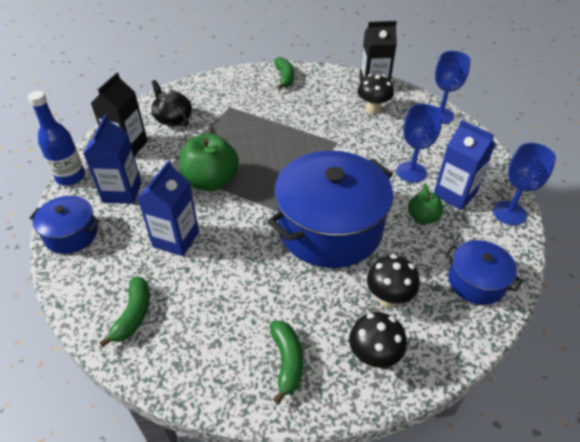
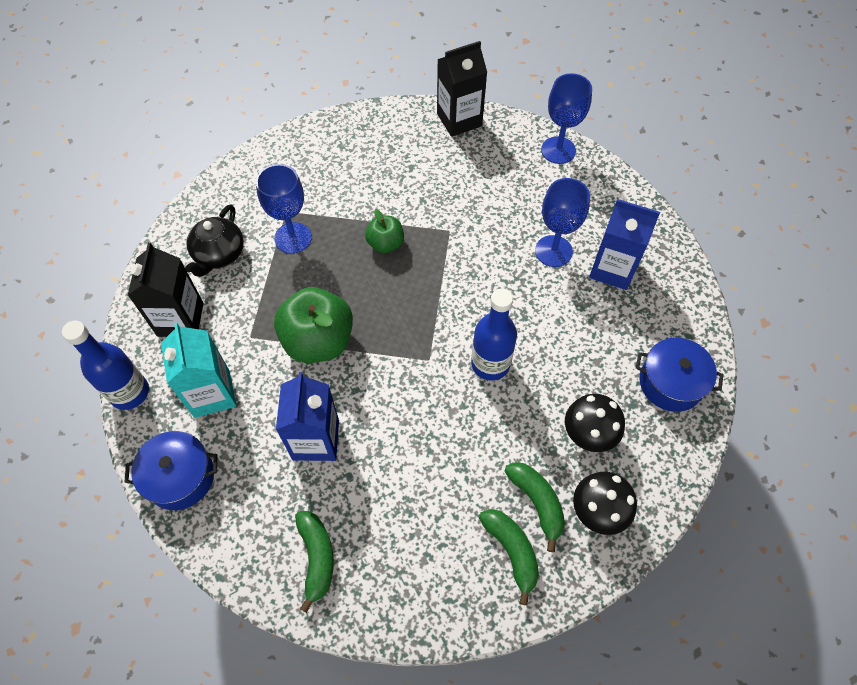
camera: 20 degrees left, 15 degrees up
blue carton [83,115,142,204] -> turquoise carton [161,323,236,418]
black teapot [151,80,192,127] -> black teapot turned 105 degrees counterclockwise [185,204,244,277]
blue pot [267,151,393,268] -> blue bottle [471,289,517,380]
green banana [274,57,294,90] -> green banana moved to [505,462,565,552]
black mushroom [357,74,394,115] -> none
green apple [408,184,443,224] -> green apple moved to [365,209,404,253]
blue goblet [493,143,556,225] -> blue goblet moved to [256,164,312,254]

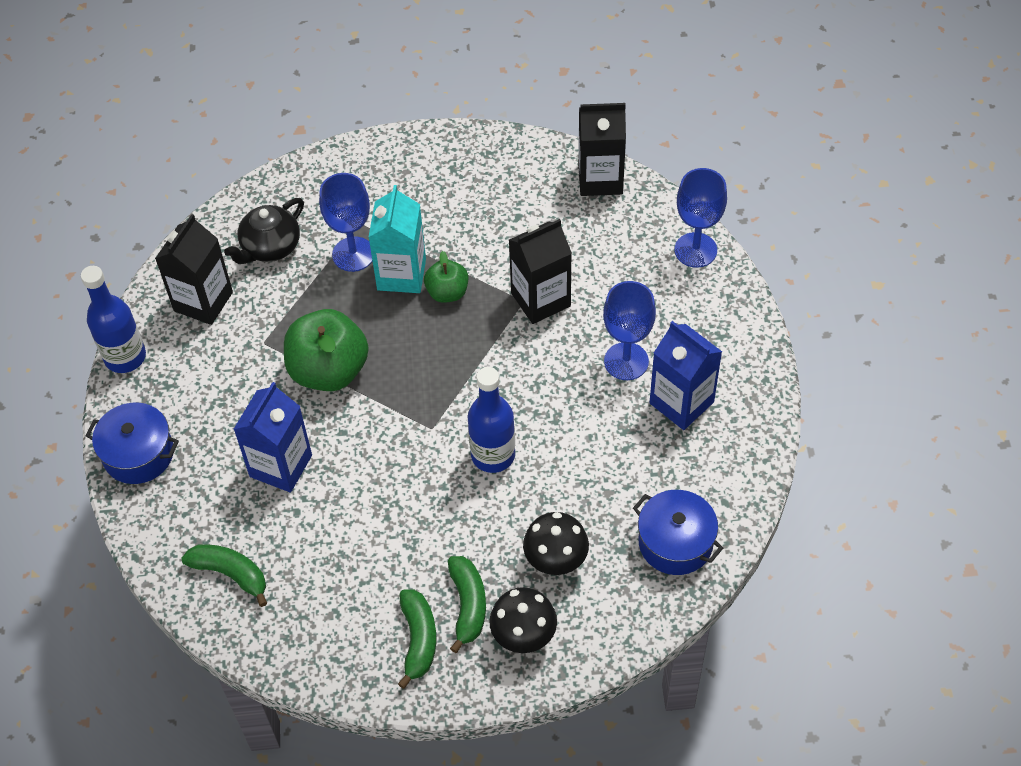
camera: 25 degrees right, 5 degrees down
turquoise carton [161,323,236,418] -> turquoise carton moved to [368,185,426,293]
green banana [295,511,334,613] -> green banana turned 75 degrees counterclockwise [181,544,267,607]
none -> black carton [509,219,572,324]

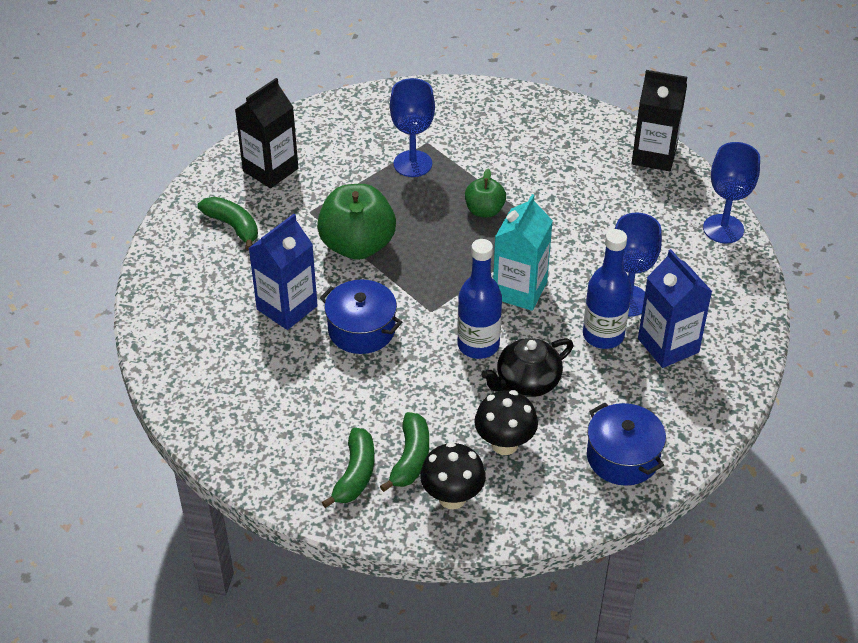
camera: 15 degrees right, 10 degrees down
blue bottle [81,266,146,373] -> blue bottle moved to [583,229,632,349]
blue pot [85,403,179,484] -> blue pot moved to [320,279,402,354]
green banana [181,544,267,607] -> green banana moved to [197,197,258,250]
black teapot [224,198,304,264] -> black teapot moved to [481,338,573,397]
turquoise carton [368,185,426,293] -> turquoise carton moved to [493,194,553,311]
black carton [509,219,572,324] -> none

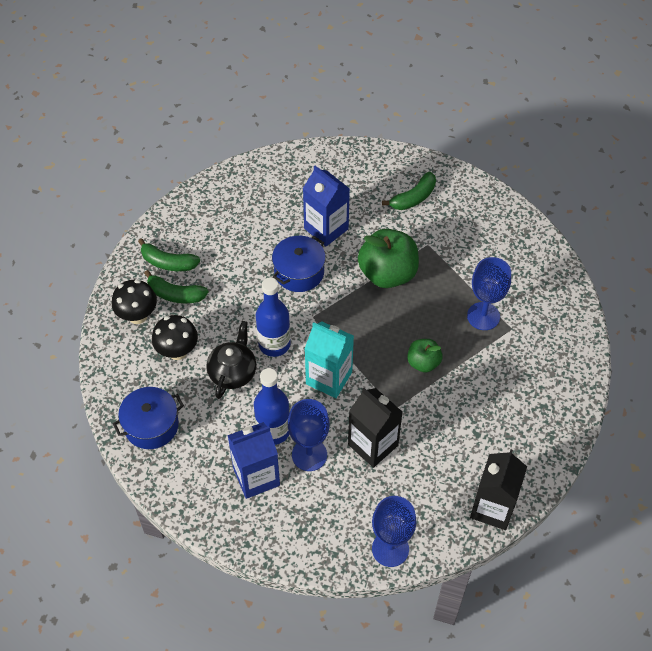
camera: 95 degrees right, 10 degrees up
black carton [235,78,298,188] -> black carton moved to [348,388,402,468]
black teapot [481,338,573,397] -> black teapot turned 45 degrees clockwise [207,321,256,399]

